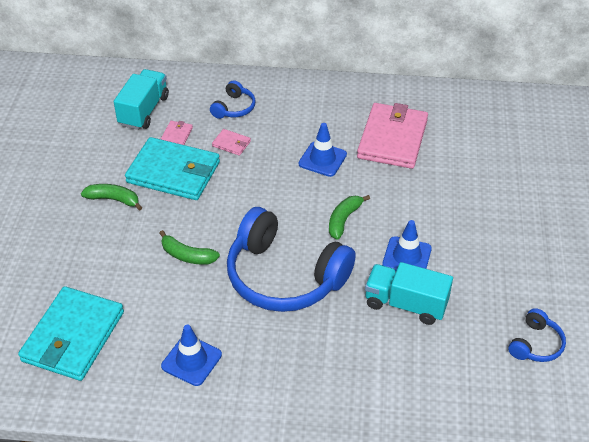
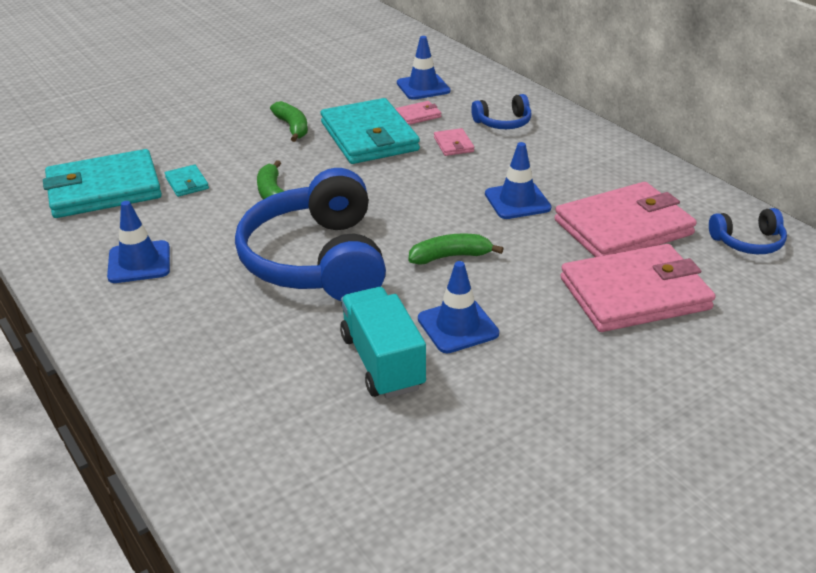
camera: 50 degrees right, 10 degrees down
turquoise truck [114,69,169,130] -> blue traffic cone [397,36,450,100]
blue headphones [508,308,566,362] -> blue headphones moved to [709,208,787,254]
none -> turquoise wallet [165,164,209,197]
none -> pink wallet [561,244,716,332]

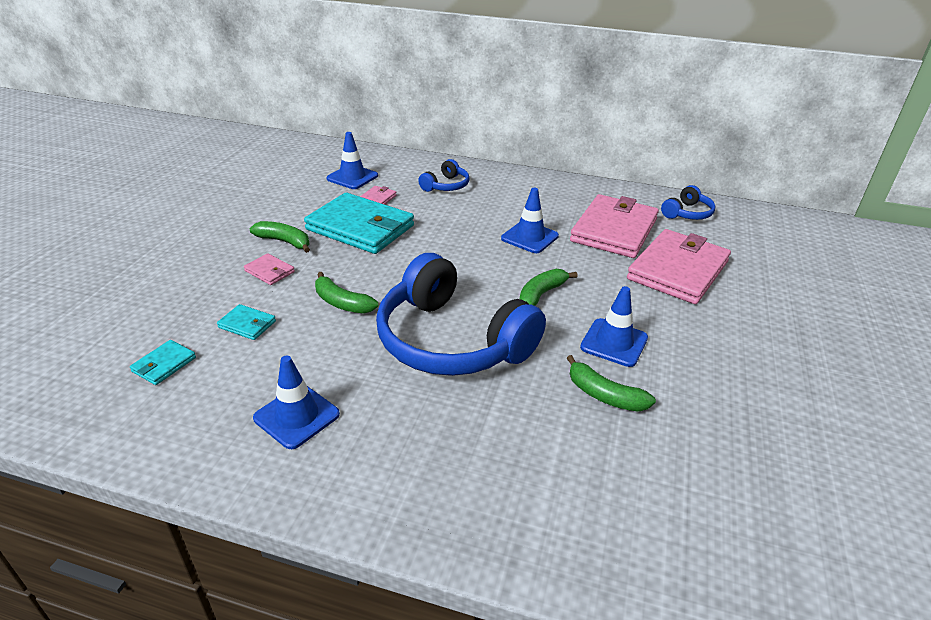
camera: 40 degrees left, 0 degrees up
turquoise wallet [43,149,162,218] -> turquoise wallet [130,340,196,385], size x0.42
turquoise truck [340,287,426,398] -> green banana [567,355,656,412]
pink wallet [434,128,474,156] -> pink wallet moved to [244,253,295,285]

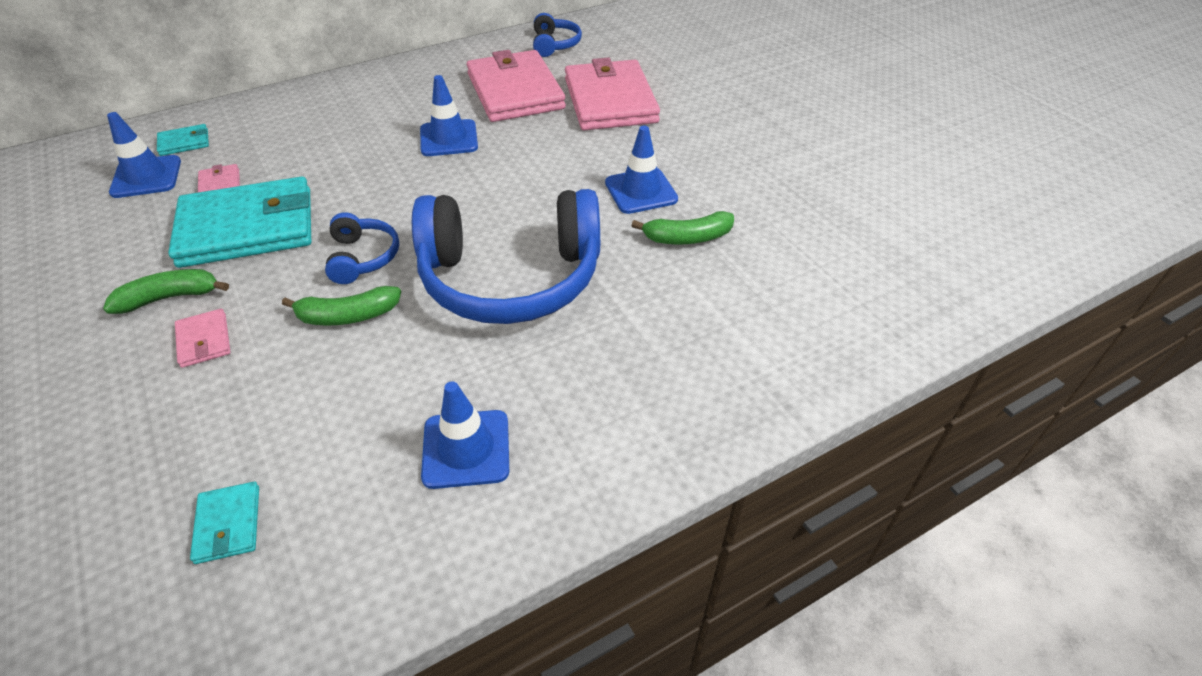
camera: 45 degrees left, 10 degrees up
turquoise wallet [217,304,276,340] -> turquoise wallet moved to [157,124,209,156]
pink wallet [244,253,295,285] -> pink wallet turned 75 degrees clockwise [175,309,231,368]
blue headphones [418,159,469,192] -> blue headphones moved to [325,212,399,284]
green banana [520,269,577,306] -> none

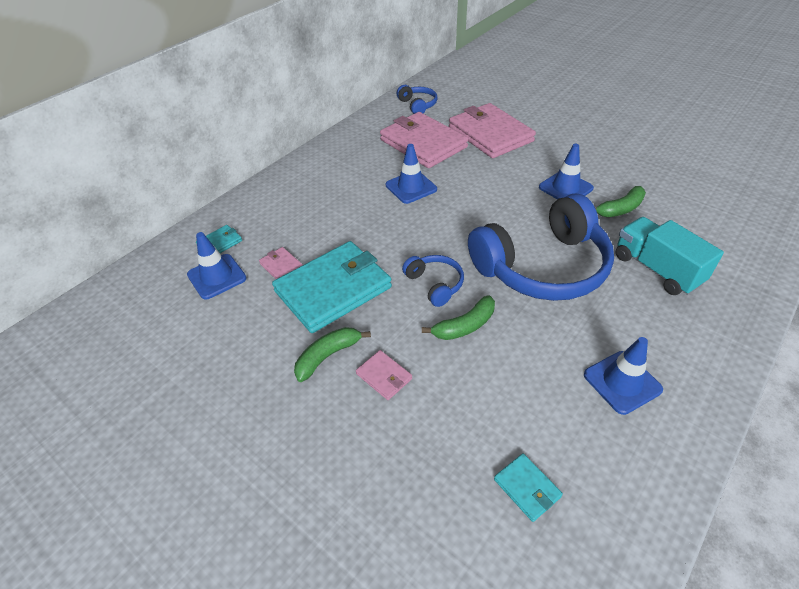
camera: 20 degrees left, 0 degrees up
none -> turquoise truck [616,217,724,295]

